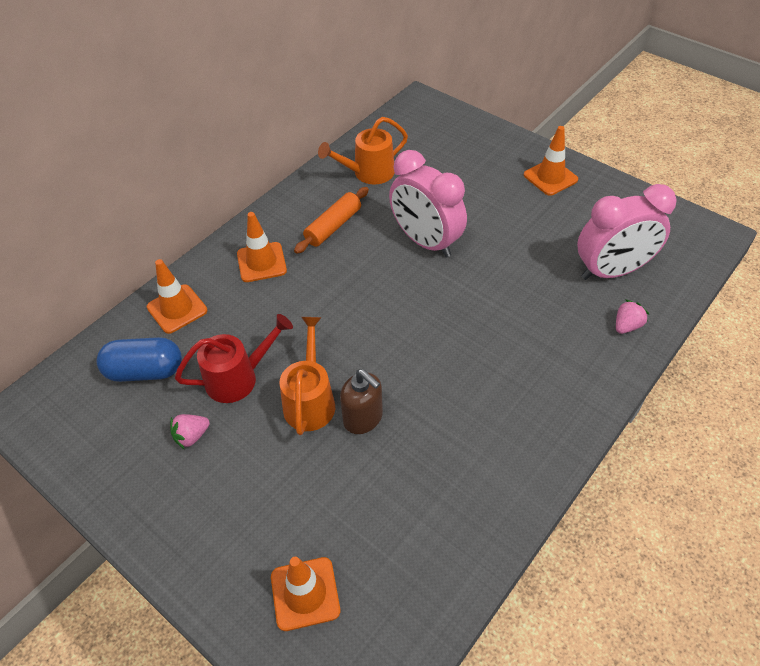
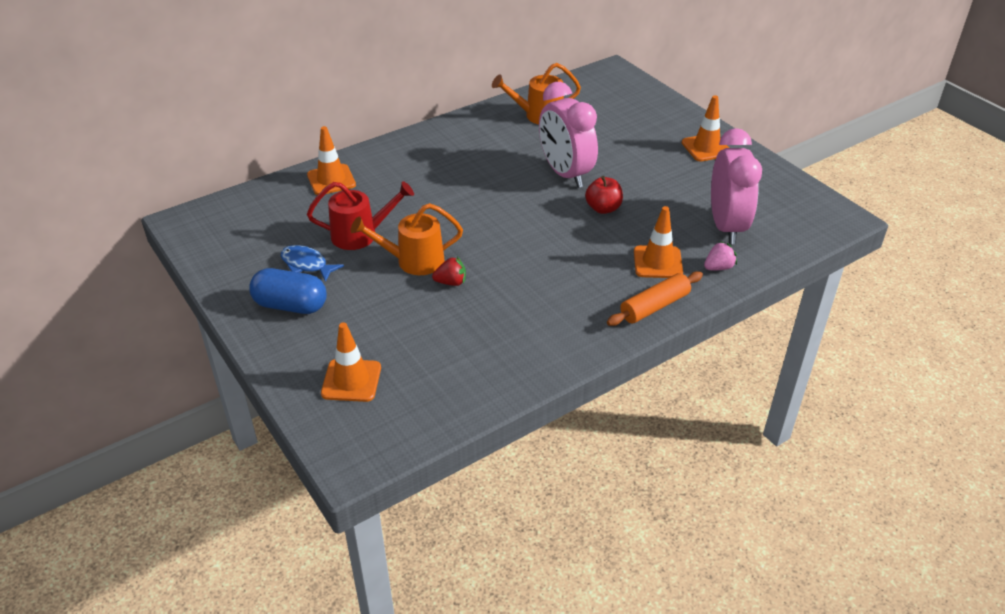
camera: 15 degrees right, 10 degrees down
blue capsule [97,337,182,382] -> blue capsule moved to [249,268,327,314]
pink strawberry [170,414,210,449] -> blue fish [281,245,344,282]
orange traffic cone [237,212,287,282] -> orange traffic cone moved to [634,206,683,278]
orange watering can [280,317,335,435] -> orange watering can turned 120 degrees counterclockwise [351,203,463,275]
orange rolling pin [294,187,369,254] -> orange rolling pin moved to [607,271,703,326]
brown soap dispenser [340,369,383,434] -> red strawberry [432,257,466,286]
pink clock [577,184,677,280] -> pink clock turned 90 degrees counterclockwise [711,128,762,244]
none -> red apple [585,176,623,214]

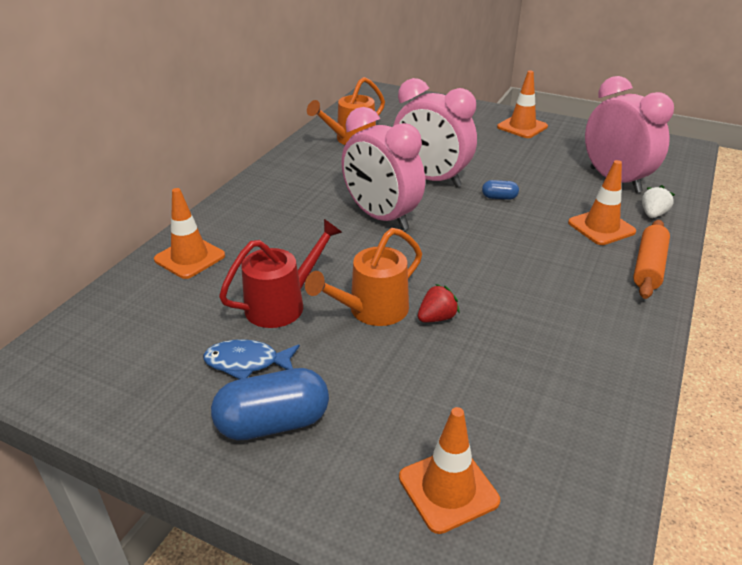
camera: 30 degrees left, 5 degrees down
red apple [585,176,623,214] -> blue capsule [482,180,519,200]
pink strawberry [704,241,737,270] -> white strawberry [642,185,675,218]
none -> pink clock [341,107,425,230]

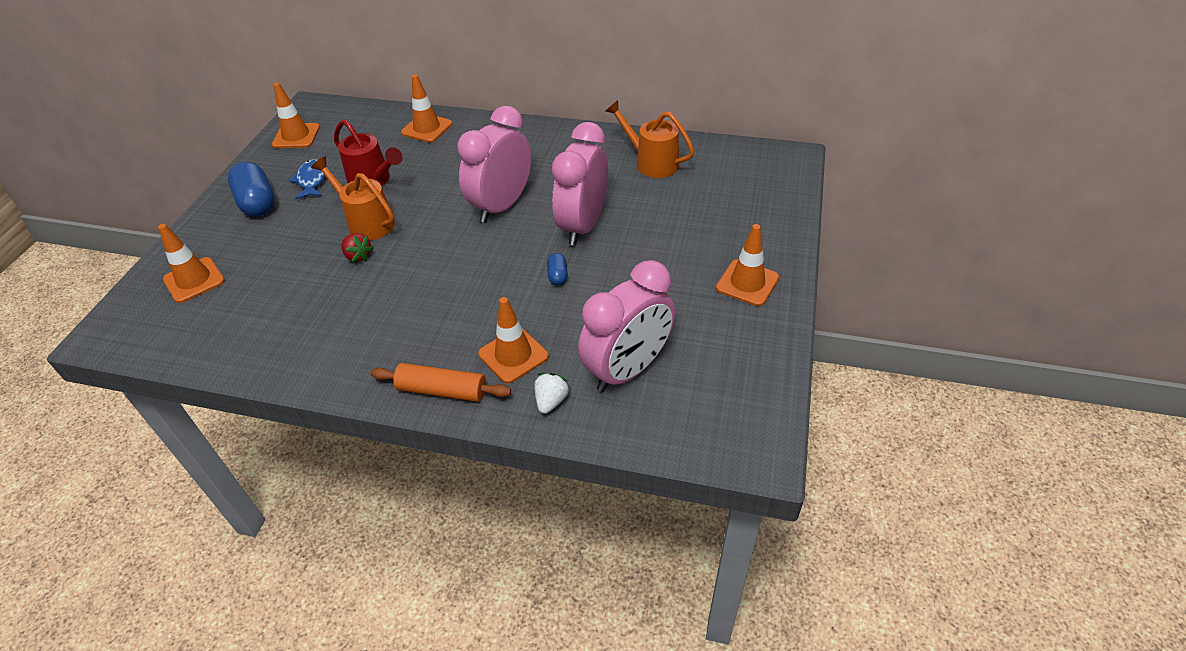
camera: 80 degrees right, 10 degrees up
white strawberry [642,185,675,218] -> white strawberry turned 90 degrees counterclockwise [534,373,570,414]
none -> orange traffic cone [272,82,320,148]

